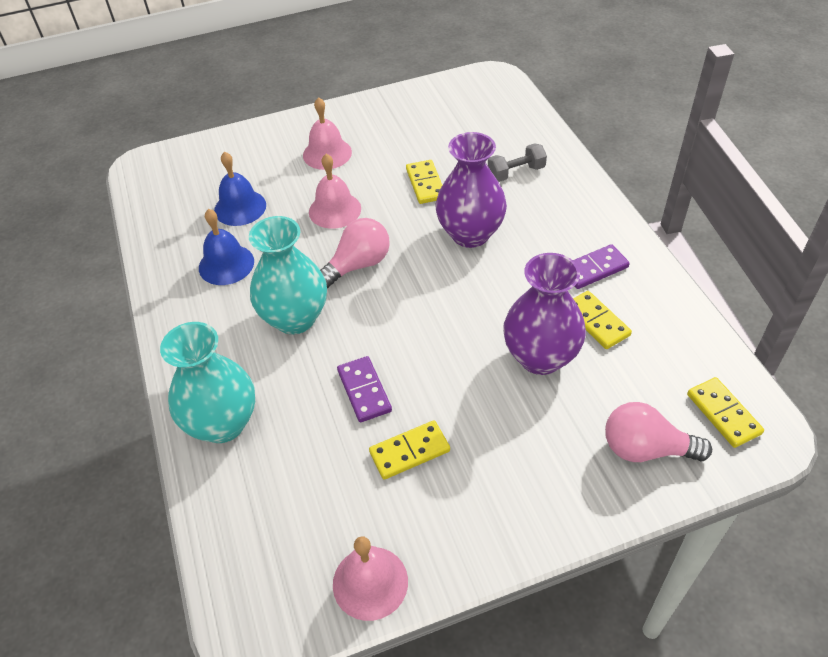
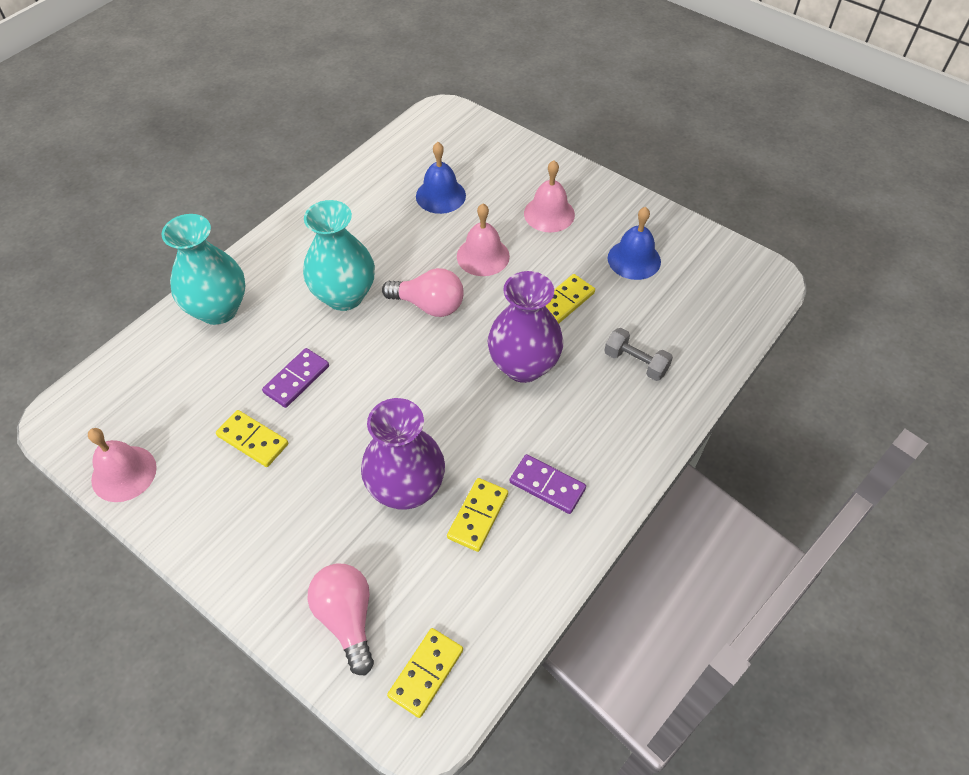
camera: 55 degrees right, 5 degrees up
blue bell [199,209,254,285] -> blue bell moved to [608,207,661,280]

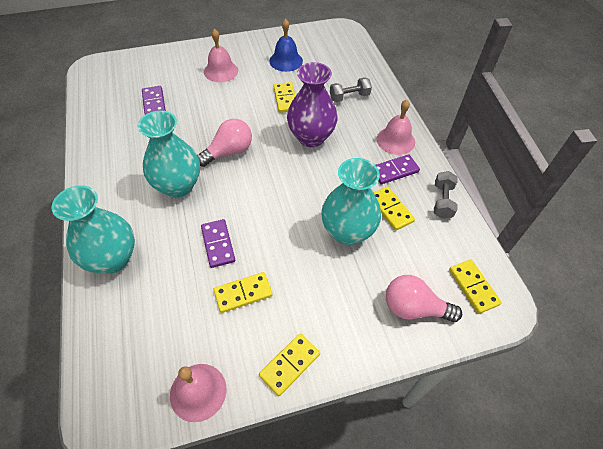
camera: 55 degrees left, 0 degrees up
purple vase [361,398,445,510] -> turquoise vase [321,158,381,245]
blue bell [416,142,466,214] -> purple domino [142,86,166,115]
pink bell [457,204,510,276] -> pink bell moved to [377,99,415,155]
none -> yellow domino [259,333,320,396]
none -> grey dumbbell [434,171,458,219]

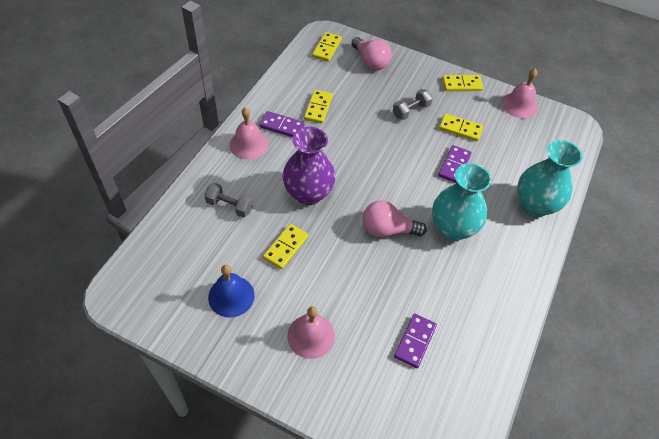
camera: 140 degrees left, 0 degrees up
turquoise vase [321,158,381,245] -> none
grey dumbbell [434,171,458,219] -> grey dumbbell moved to [393,89,433,120]

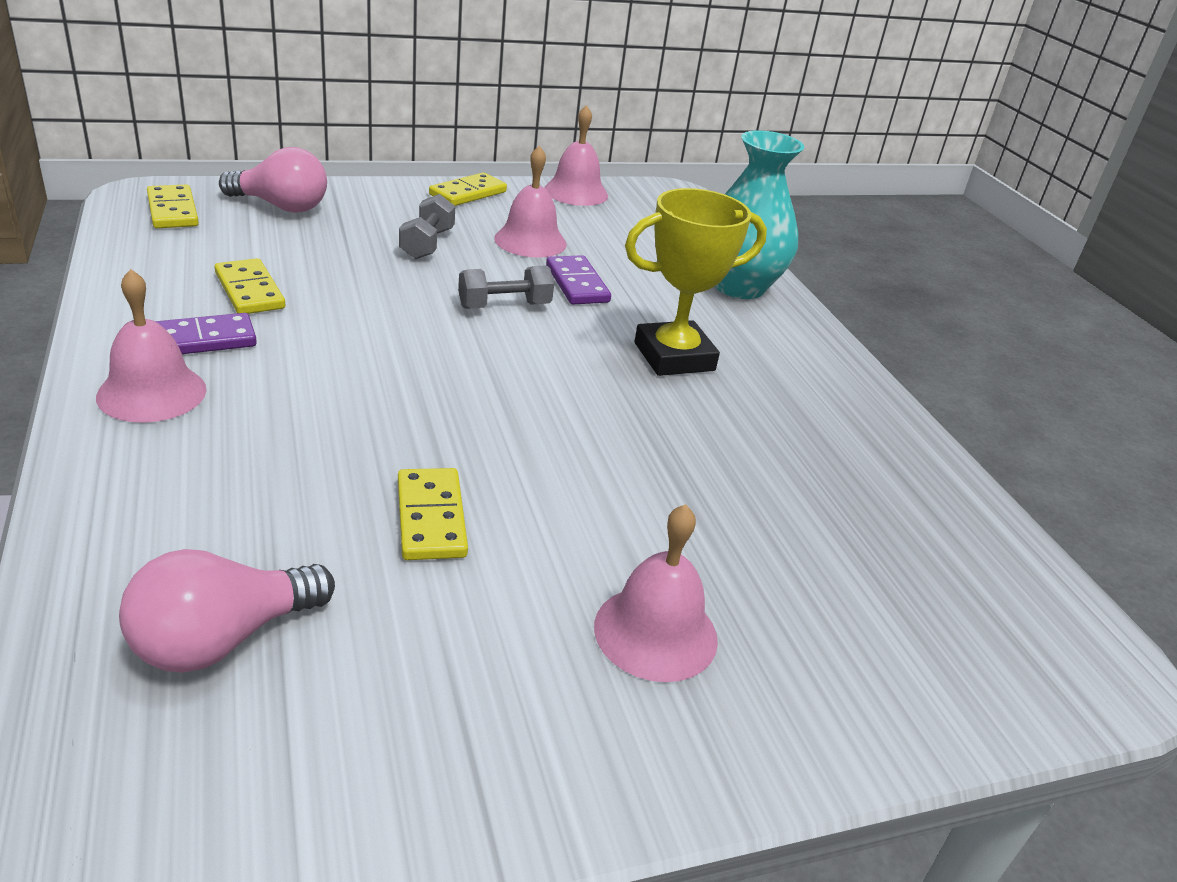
camera: 45 degrees left, 20 degrees down
grey dumbbell [204,183,253,217] -> grey dumbbell moved to [458,265,554,309]
blue bell [208,265,255,317] -> none
purple vase [282,127,336,205] -> none
pink light bulb [363,200,427,237] -> pink light bulb moved to [119,549,335,673]
purple domino [394,314,437,368] -> none
turquoise vase [432,163,492,241] -> yellow trophy [625,188,767,376]
yellow domino [439,114,483,141] -> pink bell [494,146,567,258]

